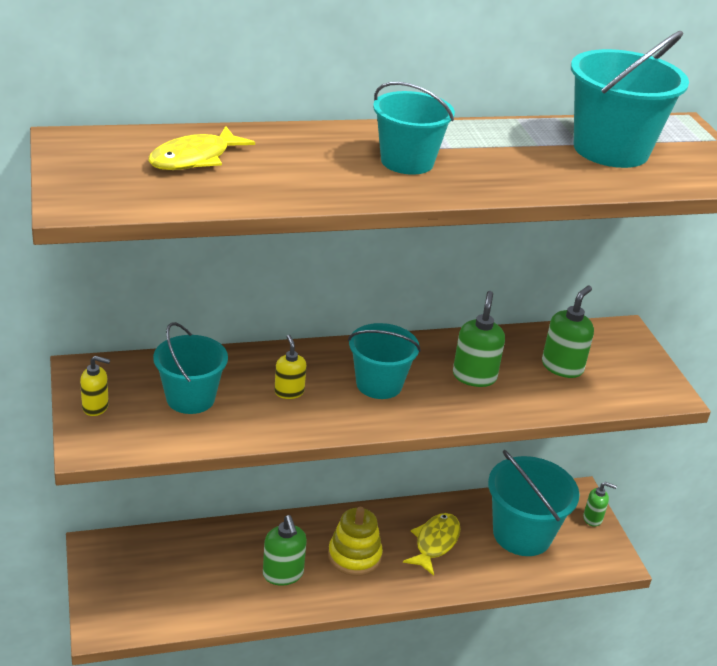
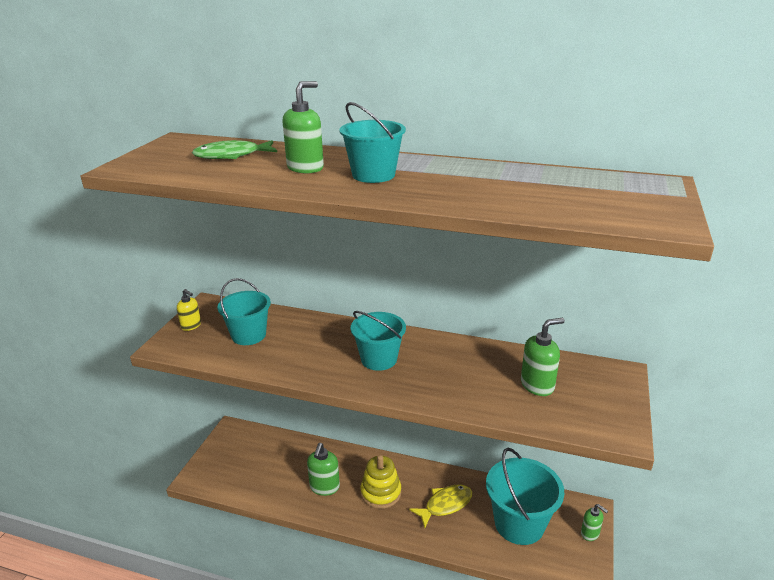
camera: 35 degrees right, 5 degrees down
yellow fish [148,126,255,170] -> green fish [192,140,277,159]
yellow soap dispenser [274,335,307,399] -> none
green soap dispenser [453,291,505,387] -> green soap dispenser moved to [283,81,324,173]
turquoise bucket [571,31,689,168] -> none

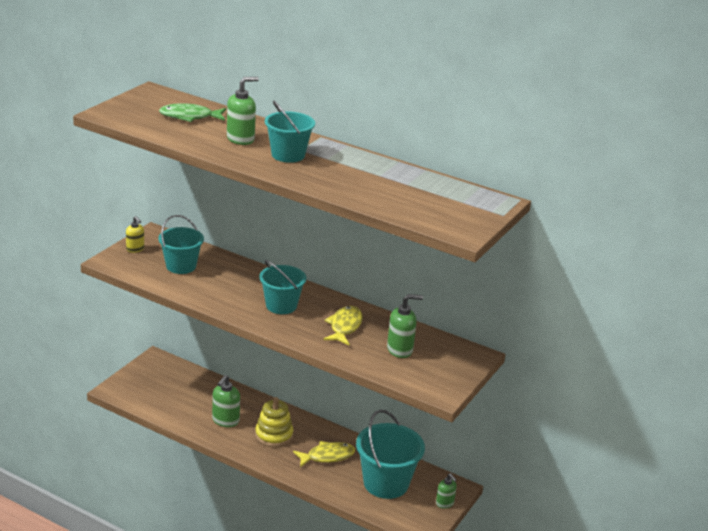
camera: 10 degrees right, 0 degrees up
none -> yellow fish [323,306,363,345]

